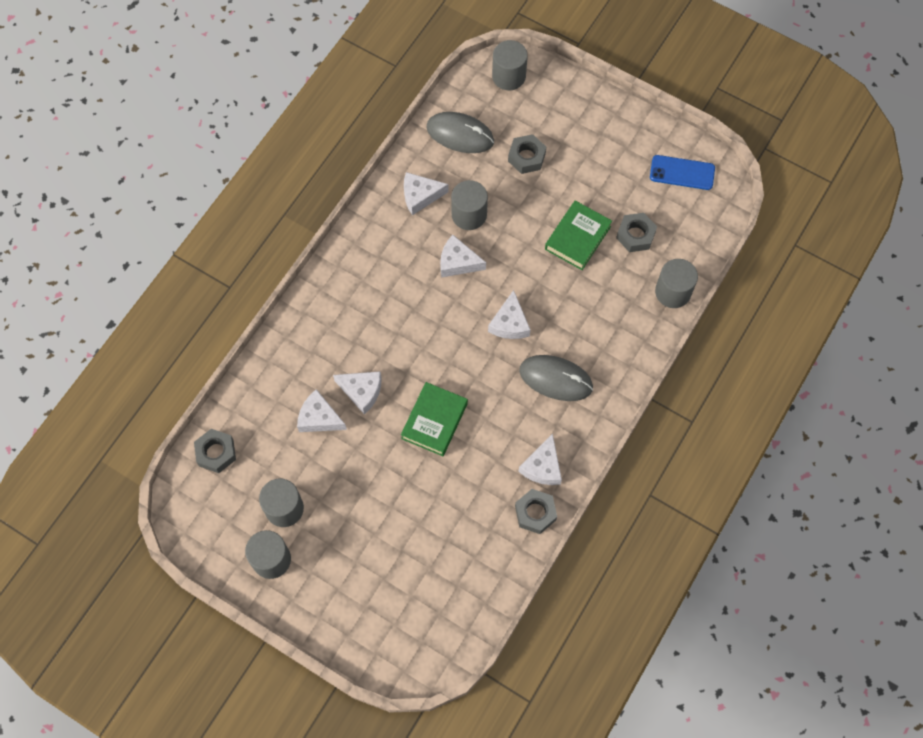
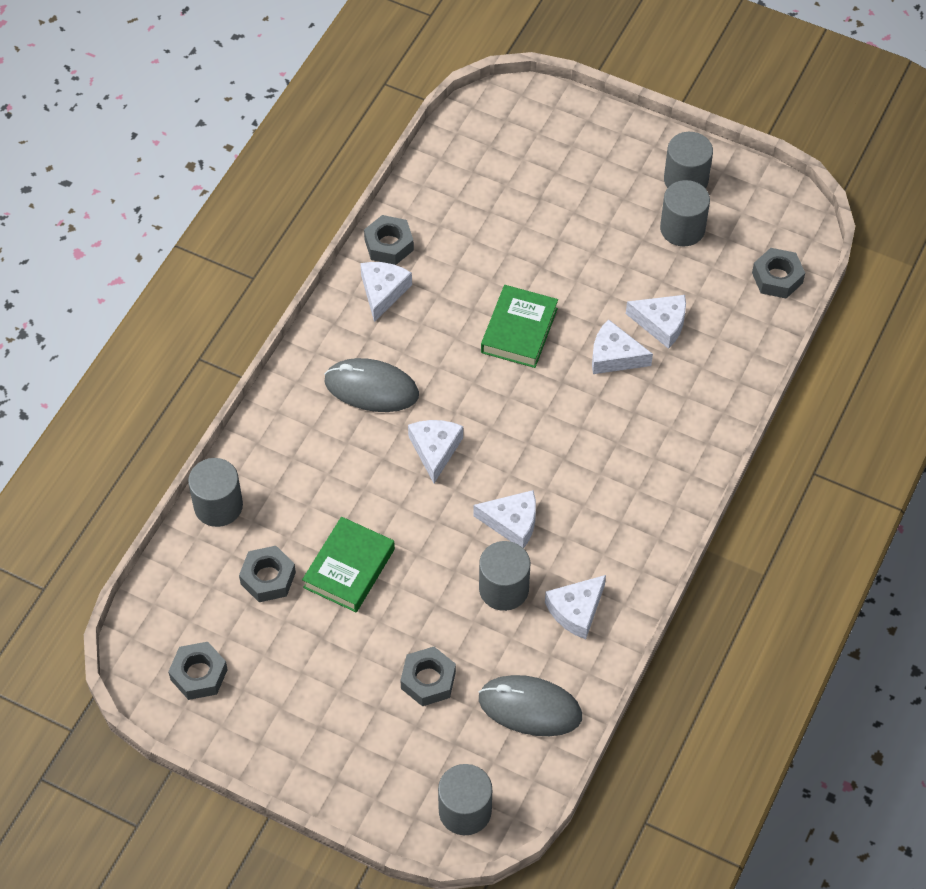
camera: 175 degrees right, 10 degrees down
white cheese [404,172,449,215] -> white cheese turned 150 degrees clockwise [545,575,606,639]
blue phone [650,155,715,190] -> grey nut [168,642,228,700]

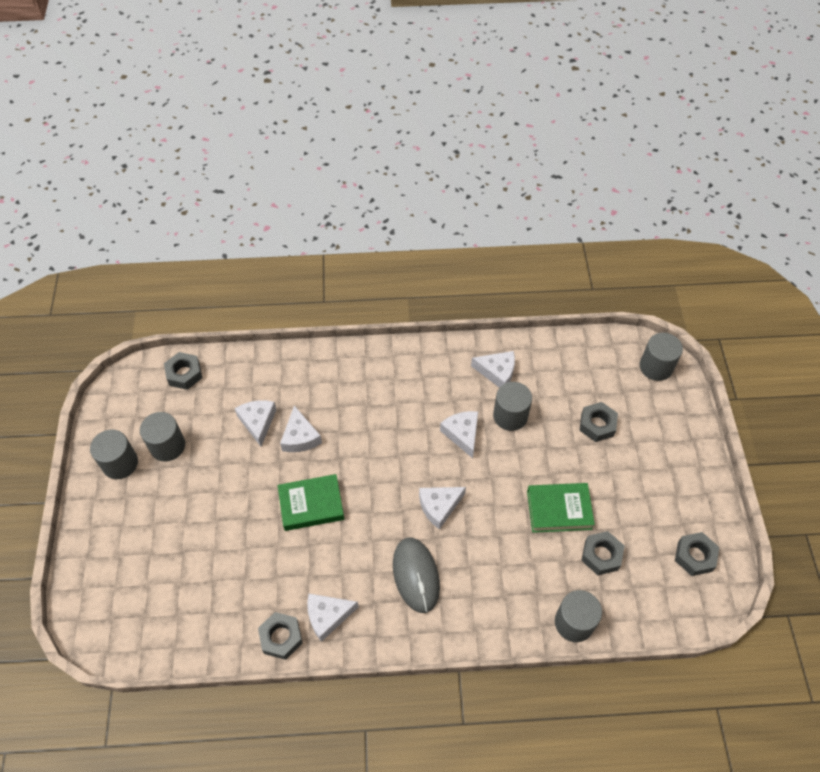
camera: 120 degrees left, 0 degrees up
grey mouse [479,675,582,736] -> none

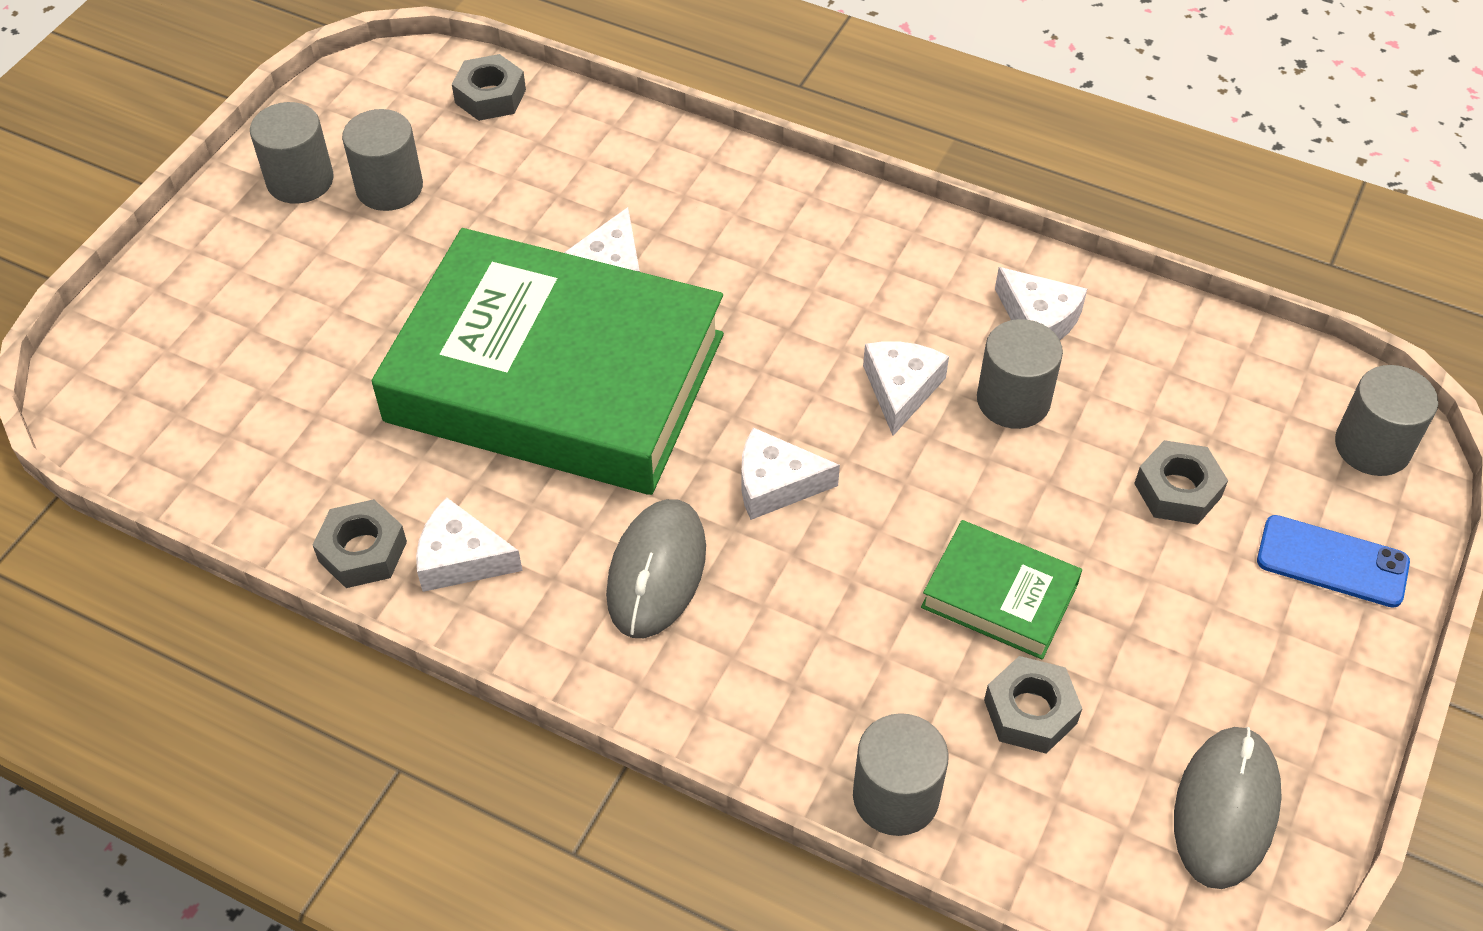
camera: 30 degrees right, 5 degrees down
white cheese [234,400,277,446] -> none
green book [278,474,344,531] -> green book [372,228,724,495], size x2.39
grey nut [675,532,719,576] -> grey mouse [1174,727,1282,889]
none -> blue phone [1257,515,1410,608]

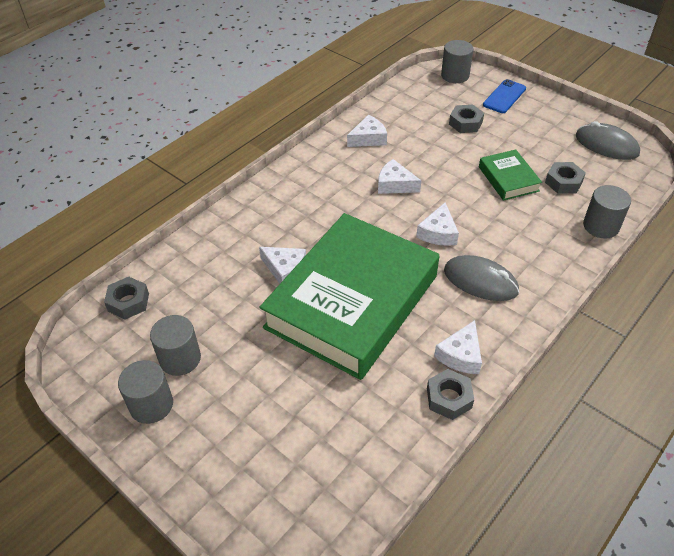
camera: 75 degrees left, 5 degrees down
green book [921,520,1082,659] -> green book turned 60 degrees counterclockwise [479,150,542,201]
grey cylinder [977,319,1063,429] -> none

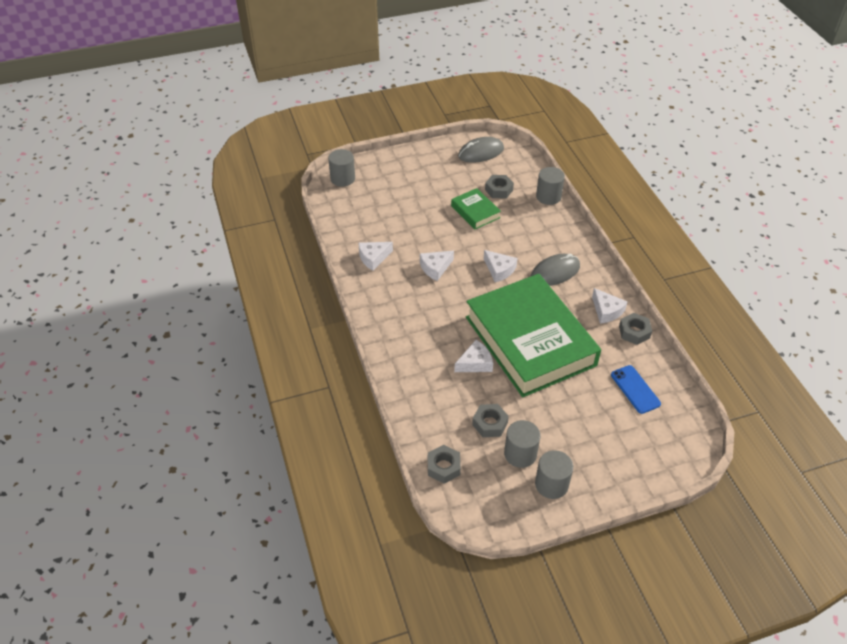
camera: 60 degrees left, 0 degrees up
white cheese [347,115,387,147] -> white cheese turned 120 degrees counterclockwise [358,242,393,271]
grey nut [449,105,484,133] -> grey nut moved to [472,404,509,437]
green book [479,150,542,201] -> green book turned 45 degrees clockwise [451,188,501,229]
blue phone [483,79,526,113] -> blue phone moved to [611,365,661,414]

